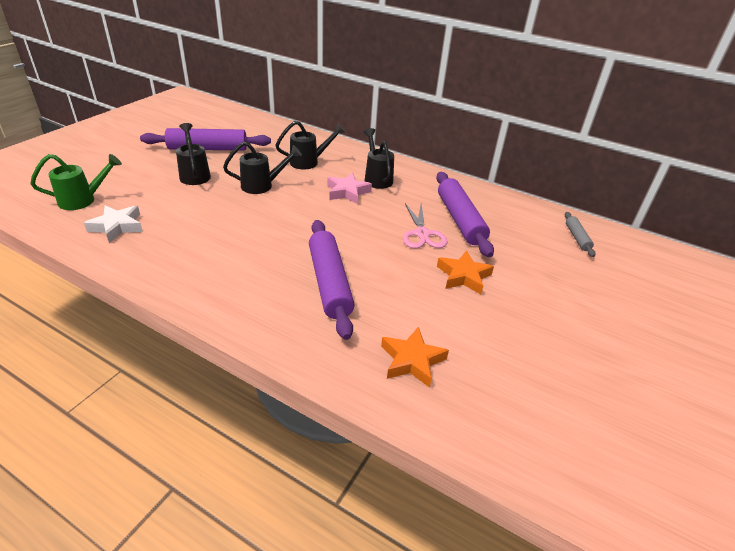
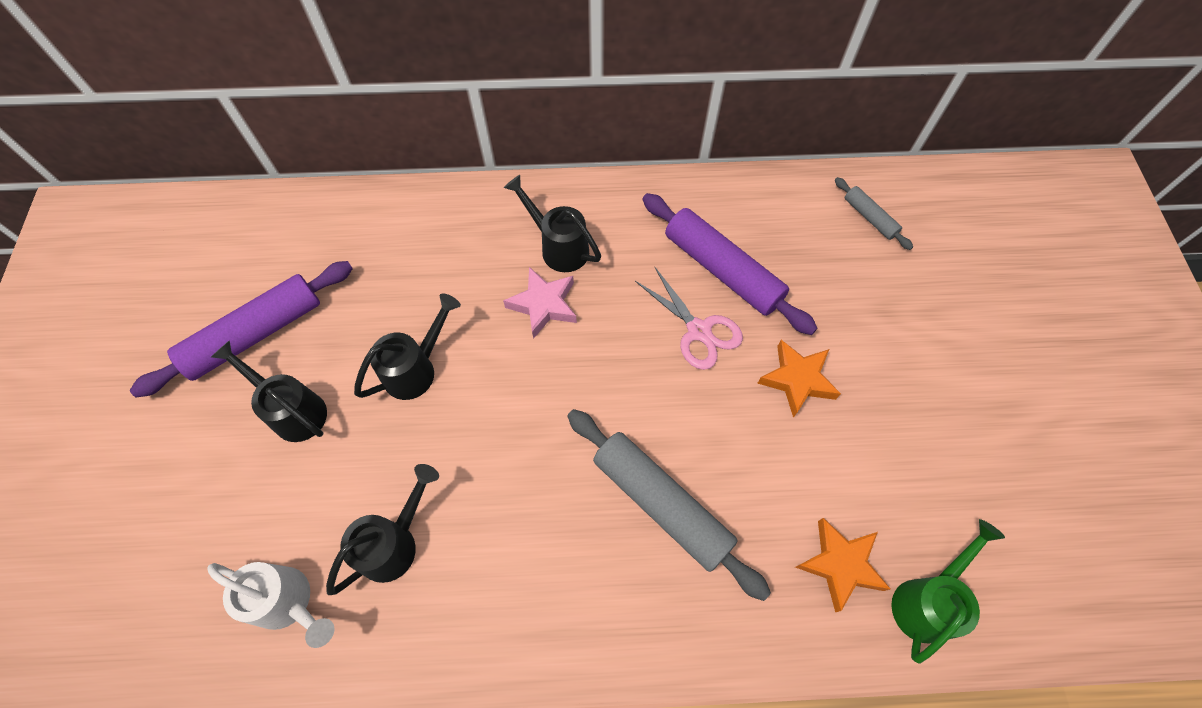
camera: 30 degrees left, 25 degrees up
green watering can [30,154,122,210] -> green watering can moved to [891,519,1005,664]
white star [84,205,143,243] -> white watering can [207,562,334,648]
black watering can [275,121,346,170] -> black watering can moved to [326,464,439,595]
purple rolling pin [309,220,355,340] -> grey rolling pin [567,409,771,601]

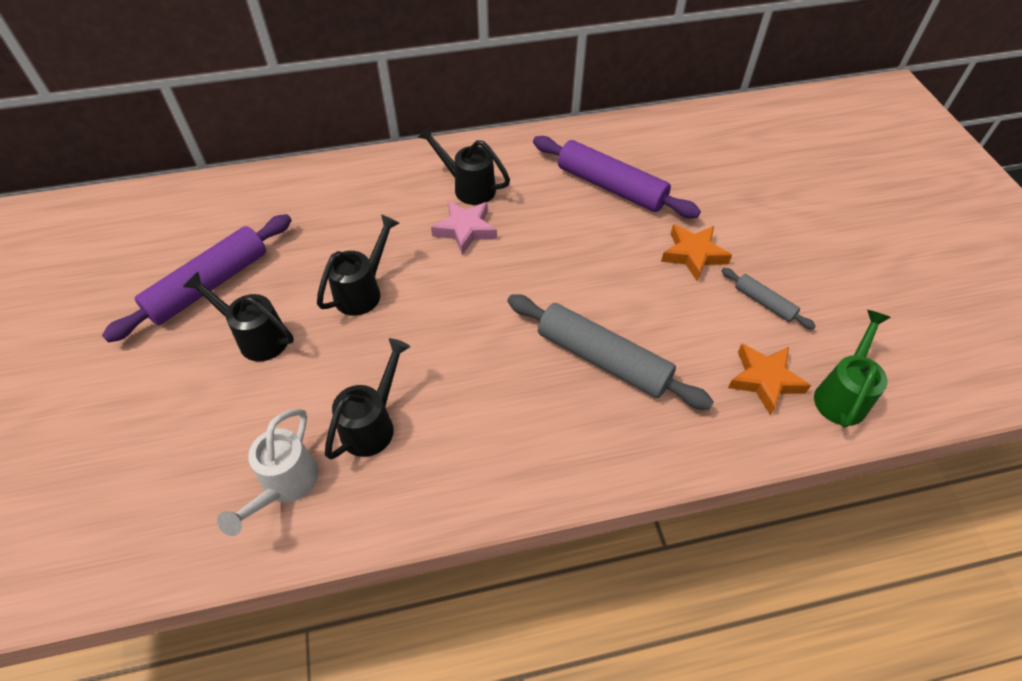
camera: 10 degrees left, 10 degrees down
white watering can [207,562,334,648] -> white watering can turned 90 degrees clockwise [217,409,319,536]
pink scissors [635,266,743,370] -> none
grey rolling pin [835,177,913,250] -> grey rolling pin moved to [721,268,816,330]

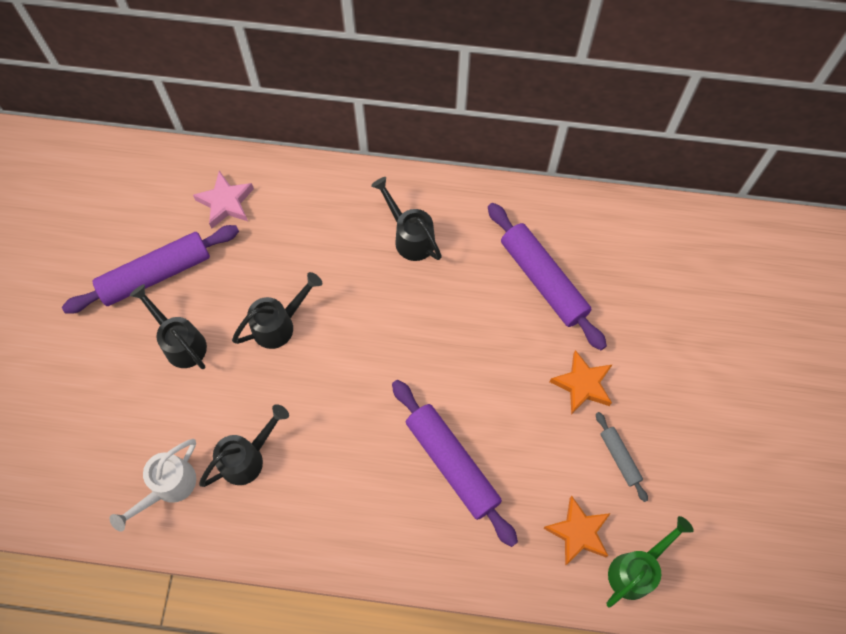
camera: 20 degrees right, 15 degrees up
pink star [431,201,497,255] -> pink star moved to [193,171,254,229]
grey rolling pin [507,294,714,410] -> purple rolling pin [392,380,518,547]

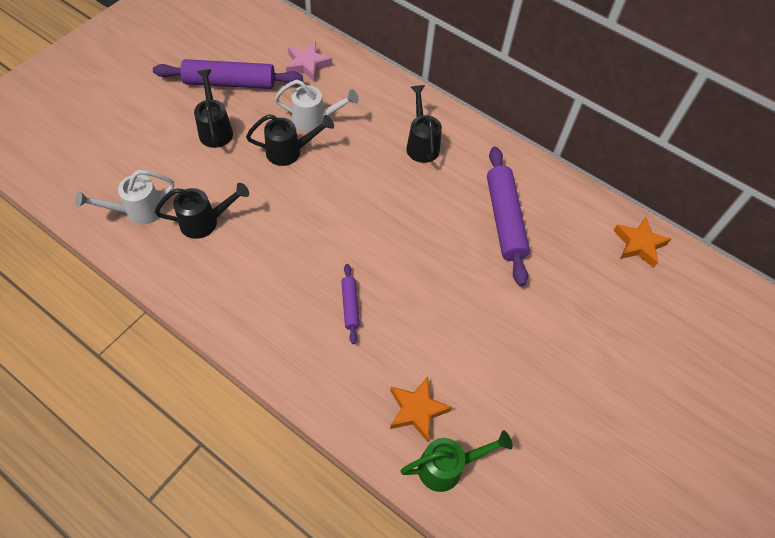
camera: 25 degrees right, 10 degrees down
purple rolling pin [392,380,518,547] -> purple rolling pin [341,264,360,344], size x0.50
orange star [550,350,612,415] -> orange star moved to [613,217,671,268]
grey rolling pin [596,412,648,502] -> none
none -> white watering can [274,80,359,133]

